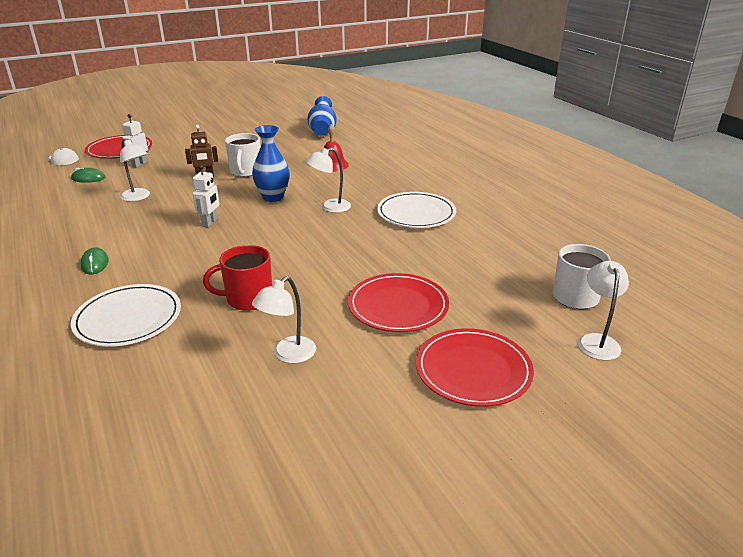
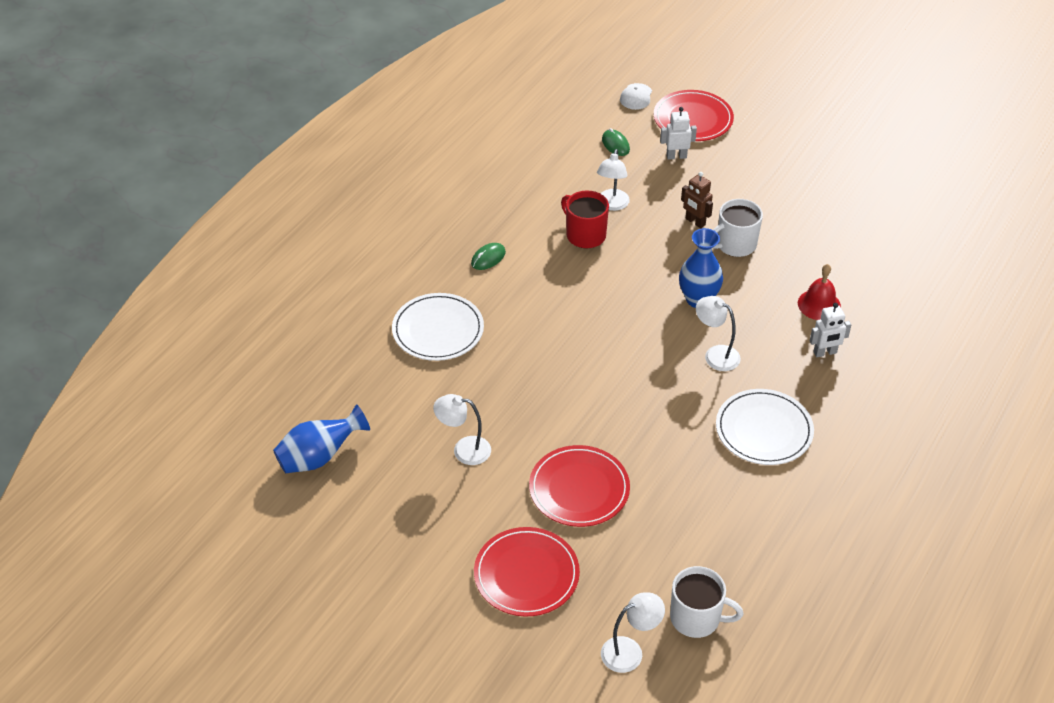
camera: 60 degrees right, 15 degrees up
white robot [193,165,219,227] -> white robot moved to [810,303,851,357]
red mug [203,245,272,311] -> red mug moved to [561,191,609,248]
blue vase [307,96,337,136] -> blue vase moved to [273,404,370,473]

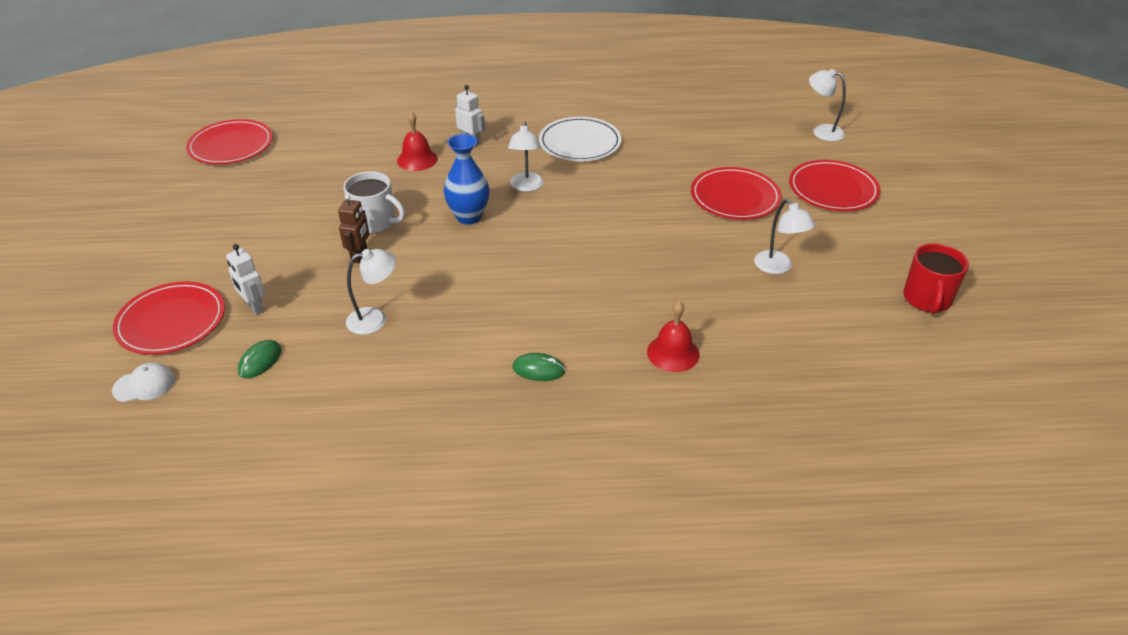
camera: 125 degrees left, 5 degrees down
blue vase [273,404,370,473] -> none
white plate [392,293,484,361] -> red bell [647,301,699,372]
red mug [561,191,609,248] -> red mug moved to [903,243,969,314]
white mug [670,566,744,638] -> none
none -> red plate [186,119,273,164]

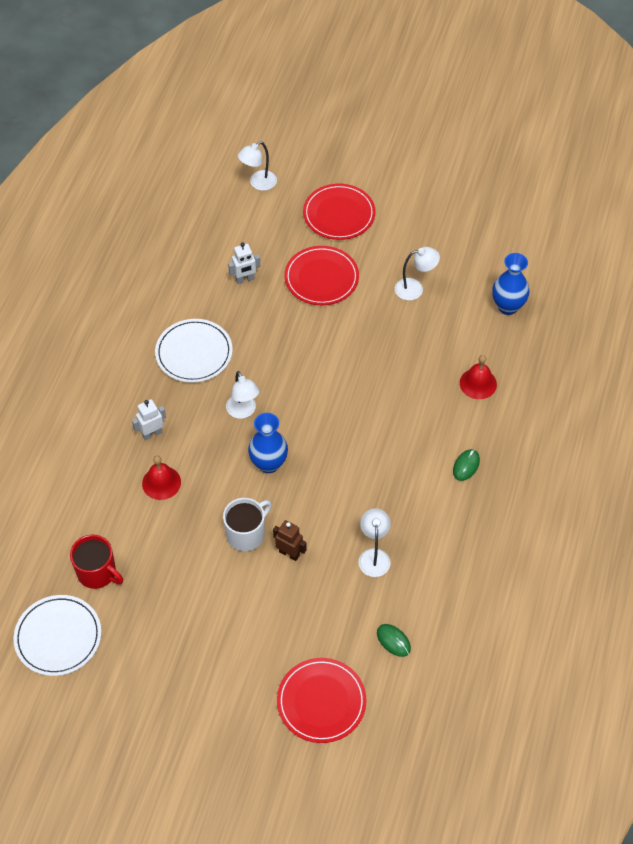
camera: 70 degrees left, 15 degrees up
white cap [112,362,175,402] -> none
red plate [186,119,273,164] -> white plate [14,595,101,676]
white robot [226,244,265,315] -> white robot moved to [228,243,260,284]
white lamp [508,121,544,192] -> white lamp turned 45 degrees clockwise [226,371,259,419]
red mug [903,243,969,314] -> red mug moved to [70,535,123,589]
none -> blue vase [492,253,529,315]

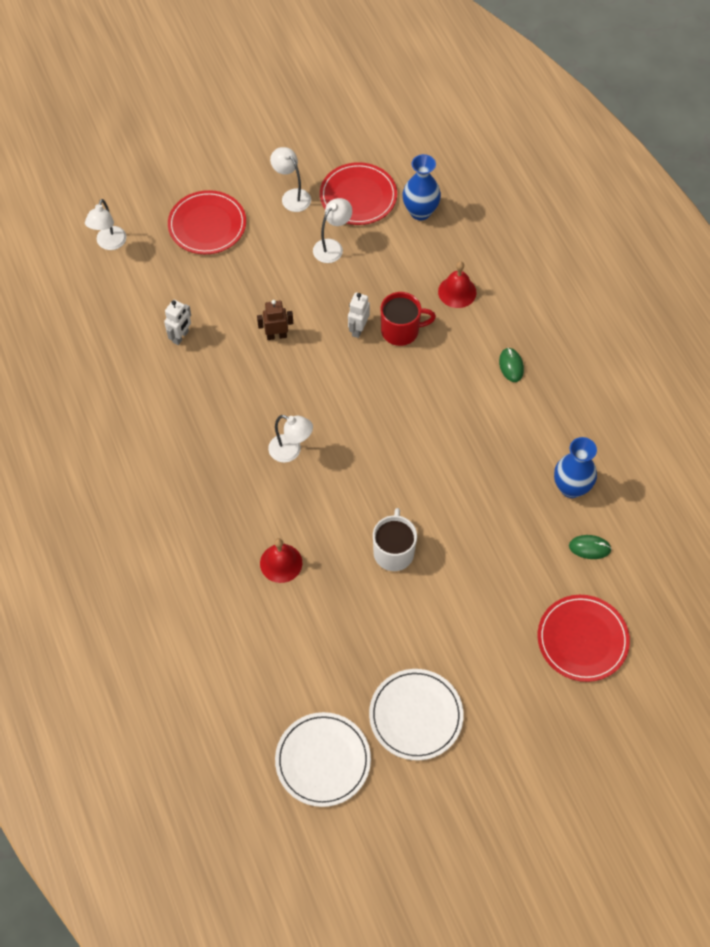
camera: 40 degrees left, 5 degrees up
red mug [70,535,123,589] -> red mug moved to [381,292,436,346]
white robot [132,399,166,441] -> white robot moved to [348,292,370,338]
white plate [155,319,233,383] -> white plate moved to [369,669,464,760]
blue vase [248,413,288,473] -> blue vase moved to [554,437,597,498]
brown robot [273,520,307,561] -> brown robot moved to [257,300,293,340]
red plate [284,246,359,305] -> red plate moved to [320,162,397,225]
white lamp [359,508,391,577] -> white lamp moved to [270,147,311,212]

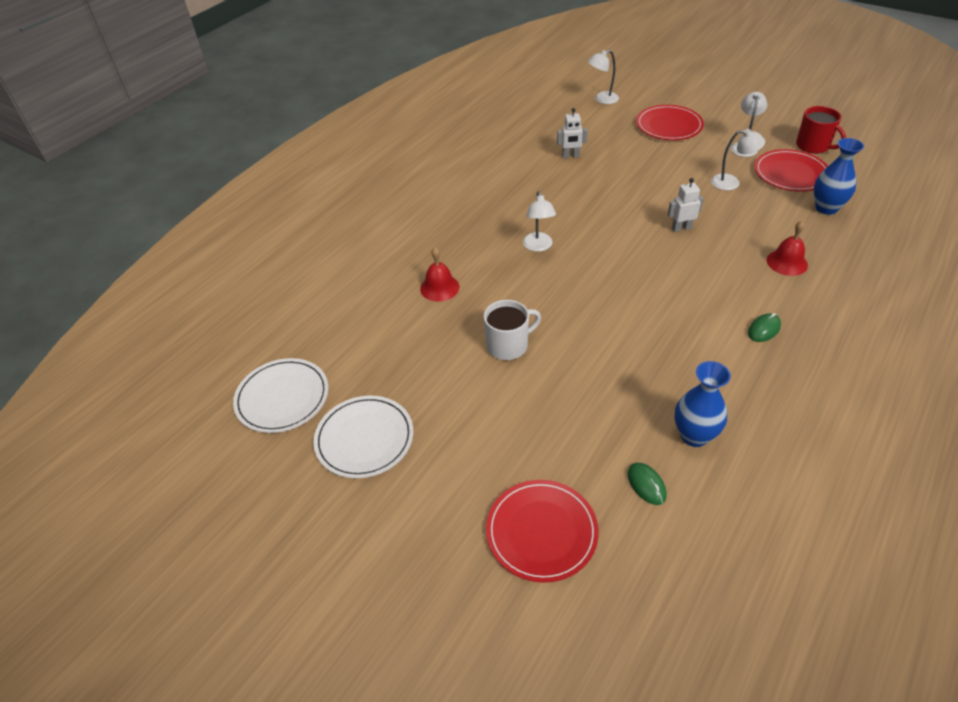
camera: 60 degrees right, 15 degrees down
brown robot [257,300,293,340] -> none
red mug [381,292,436,346] -> red mug moved to [796,106,846,154]

